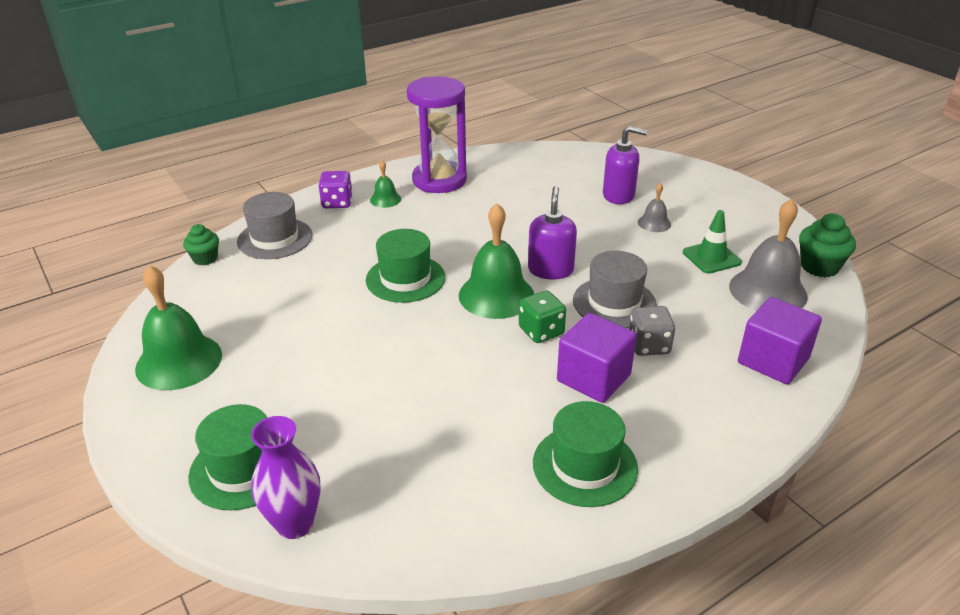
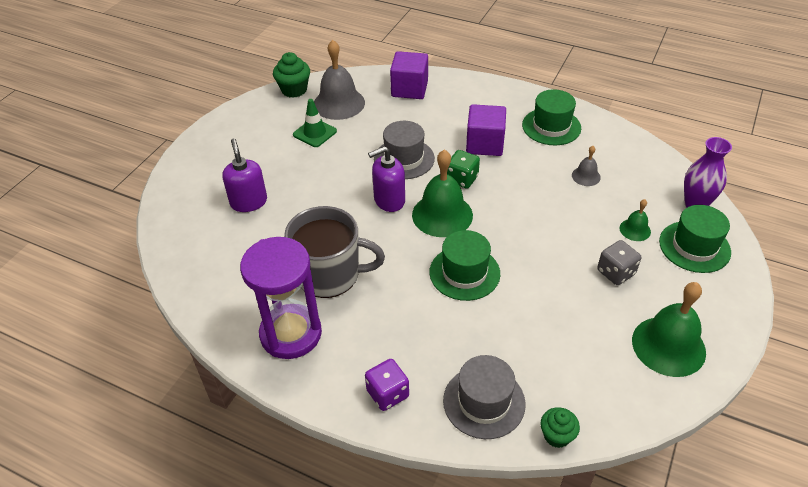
camera: 120 degrees left, 10 degrees up
green bell [370,160,401,208] -> green bell moved to [619,199,651,241]
grey dice [629,306,675,356] -> grey dice moved to [597,240,641,285]
grey bell [638,183,671,232] -> grey bell moved to [572,146,601,186]
none -> grey mug [284,206,385,298]

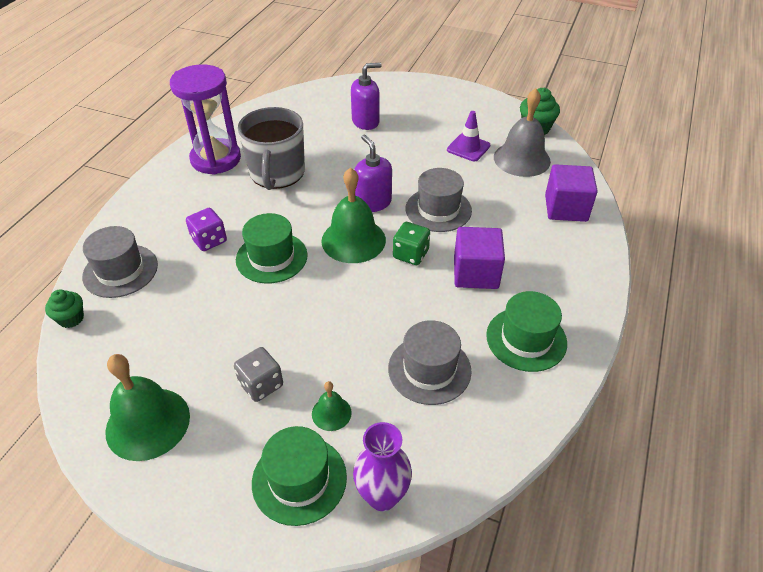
camera: 85 degrees right, 0 degrees up
green traffic cone [293,99,337,147] -> purple traffic cone [447,111,490,161]
purple dice [365,359,409,411] -> purple dice moved to [186,208,227,251]
grey bell [572,146,601,186] -> grey hat [388,320,472,405]

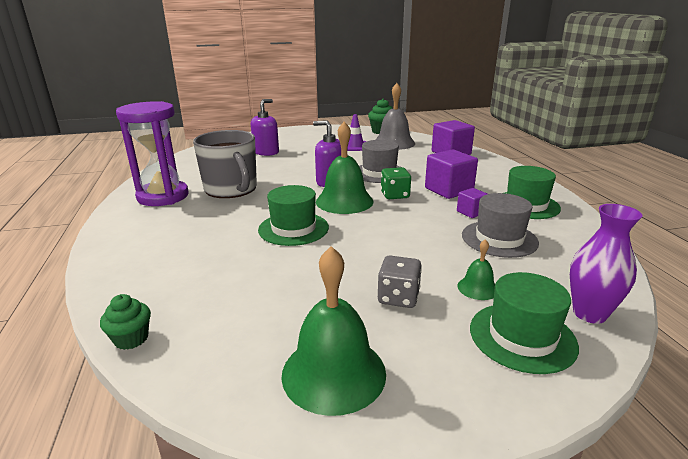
camera: 35 degrees left, 20 degrees down
grey hat [82,226,158,298] -> none
purple dice [186,208,227,251] -> none
none -> purple cube [457,188,487,218]

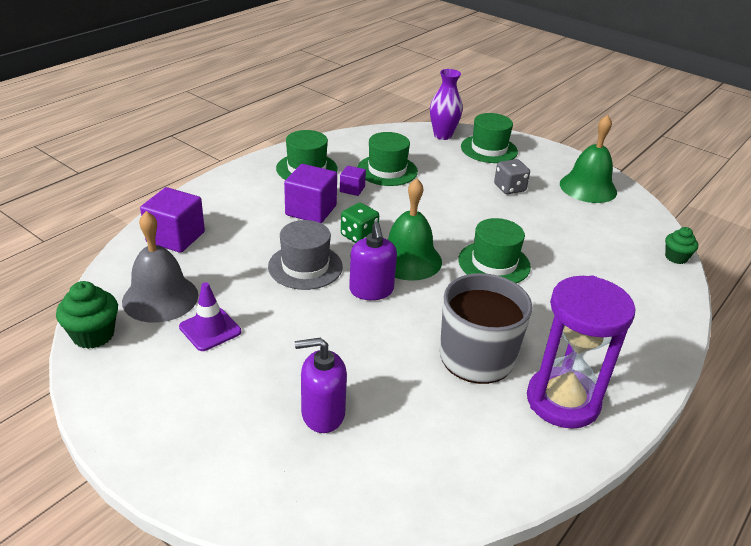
camera: 130 degrees left, 10 degrees up
green bell [457,239,495,300] -> none
grey hat [462,193,539,258] -> green hat [357,132,418,186]

